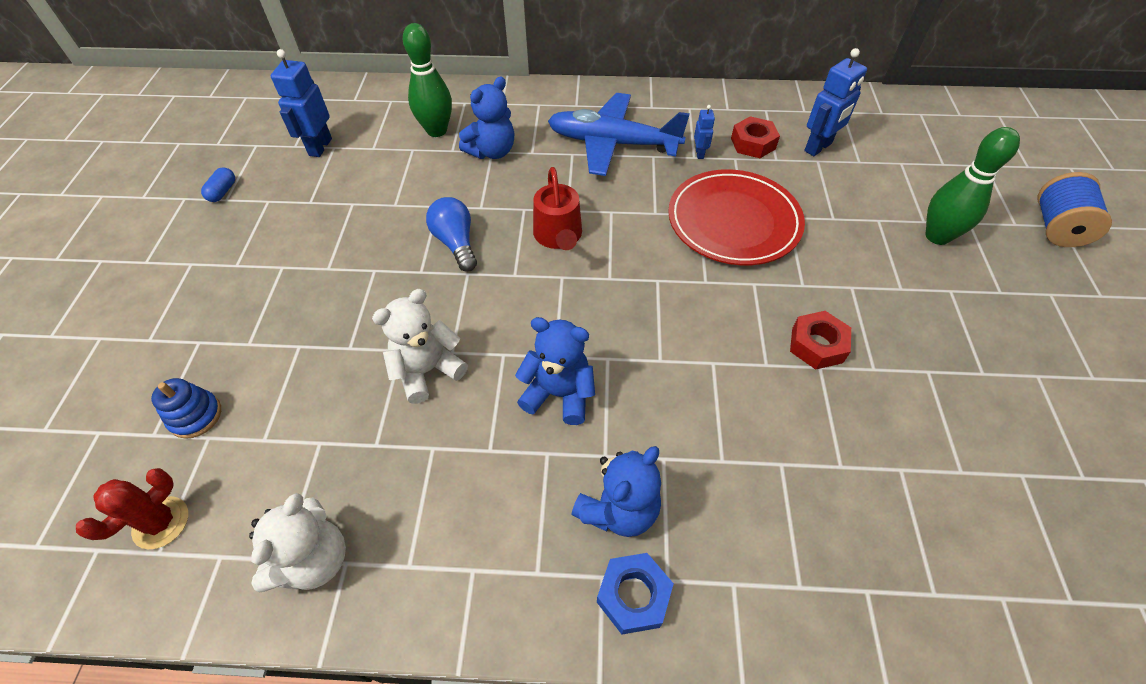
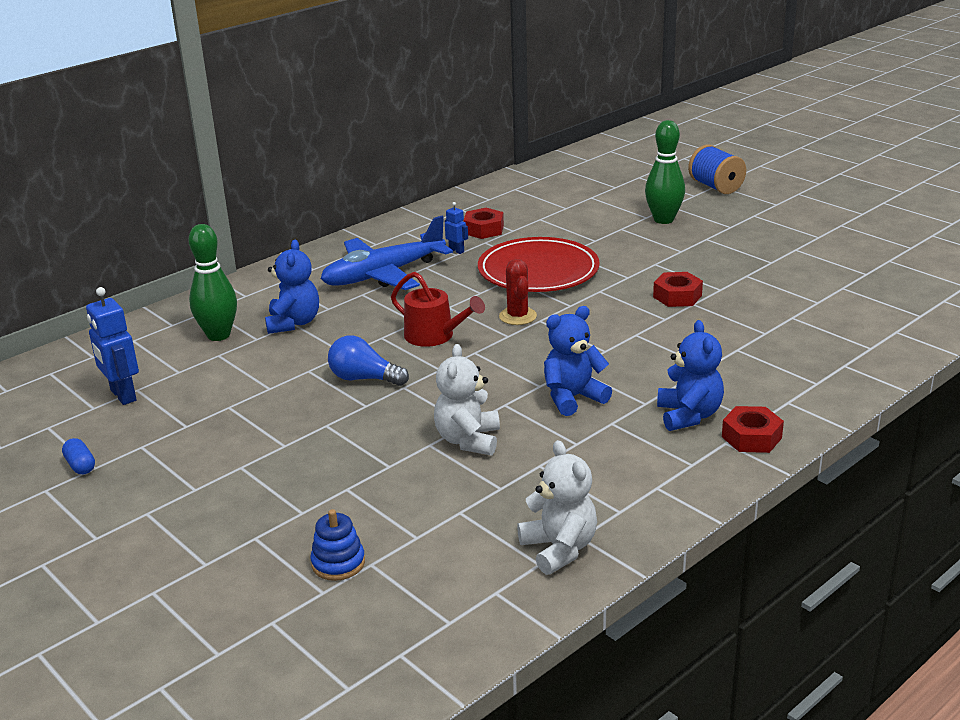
camera: 45 degrees left, 25 degrees down
red cactus [76,468,188,549] -> red cactus moved to [499,259,537,325]
blue nut [597,553,674,634] -> red nut [722,406,784,453]
blue robot [804,48,867,156] -> none

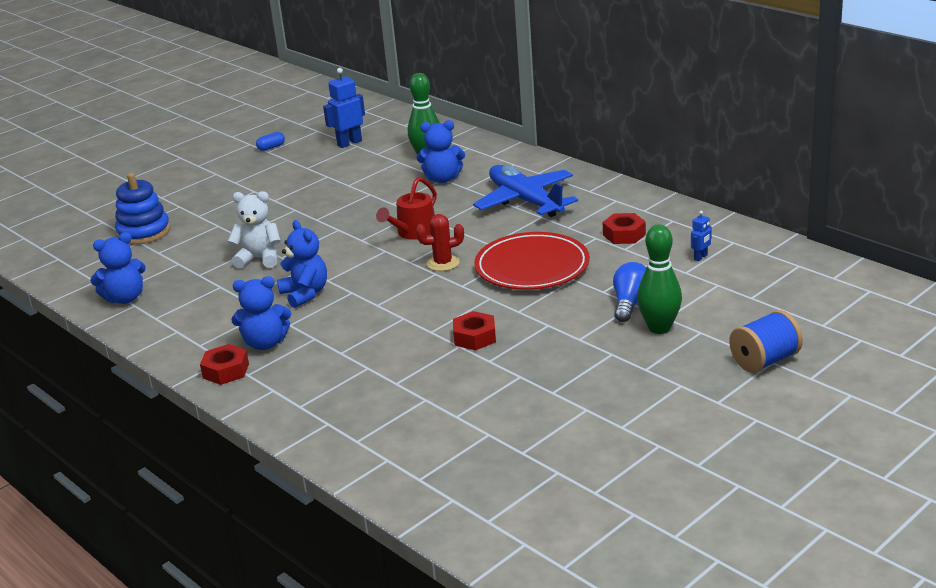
camera: 90 degrees right, 0 degrees up
blue stacking toy [310,509,365,581] -> blue stacking toy [115,173,170,245], size x1.67
blue light bulb [328,336,409,386] -> blue light bulb moved to [613,262,646,322]
blue robot [445,202,468,254] -> blue robot moved to [691,211,712,261]
white teddy bear [517,440,597,575] -> blue teddy bear [90,232,146,304]

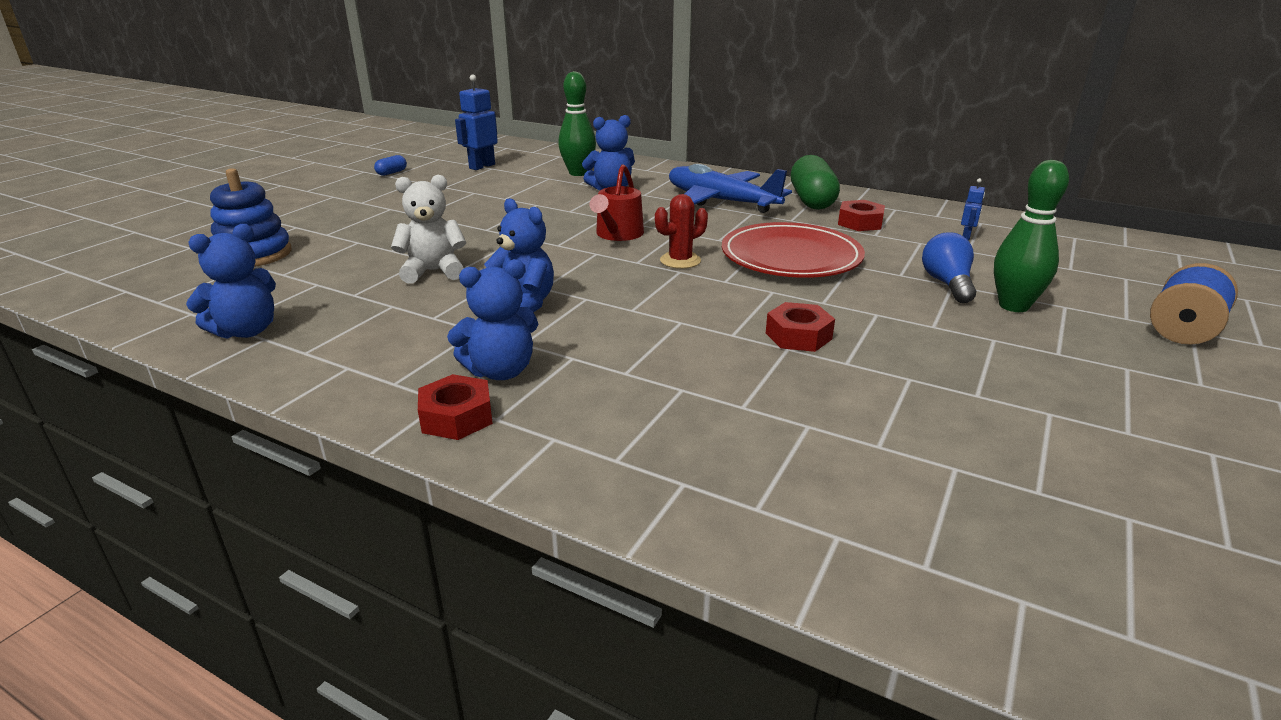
camera: 20 degrees left, 0 degrees up
none -> green capsule [791,155,840,210]

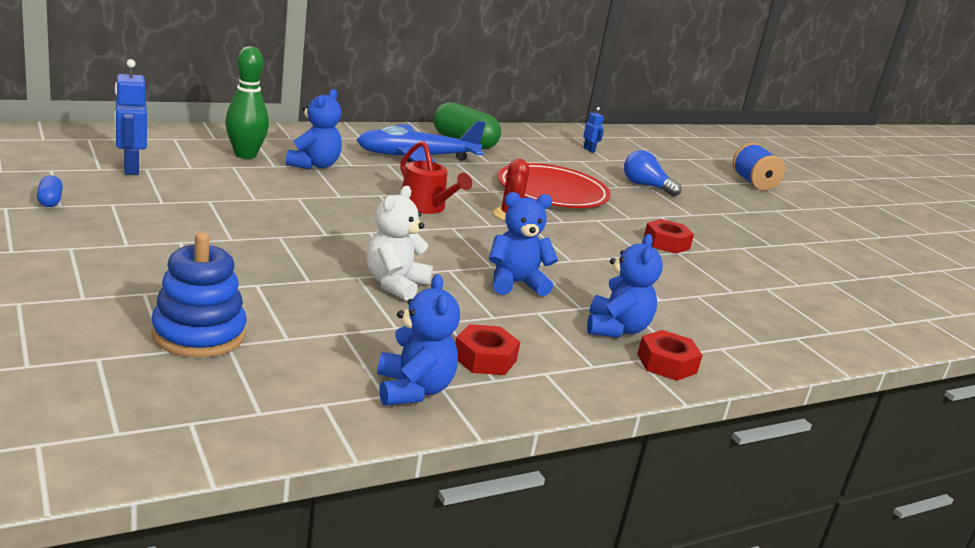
camera: 60 degrees left, 5 degrees down
red nut [838,200,885,231] -> red nut moved to [455,324,520,375]
green bowling pin [994,160,1069,312] -> none

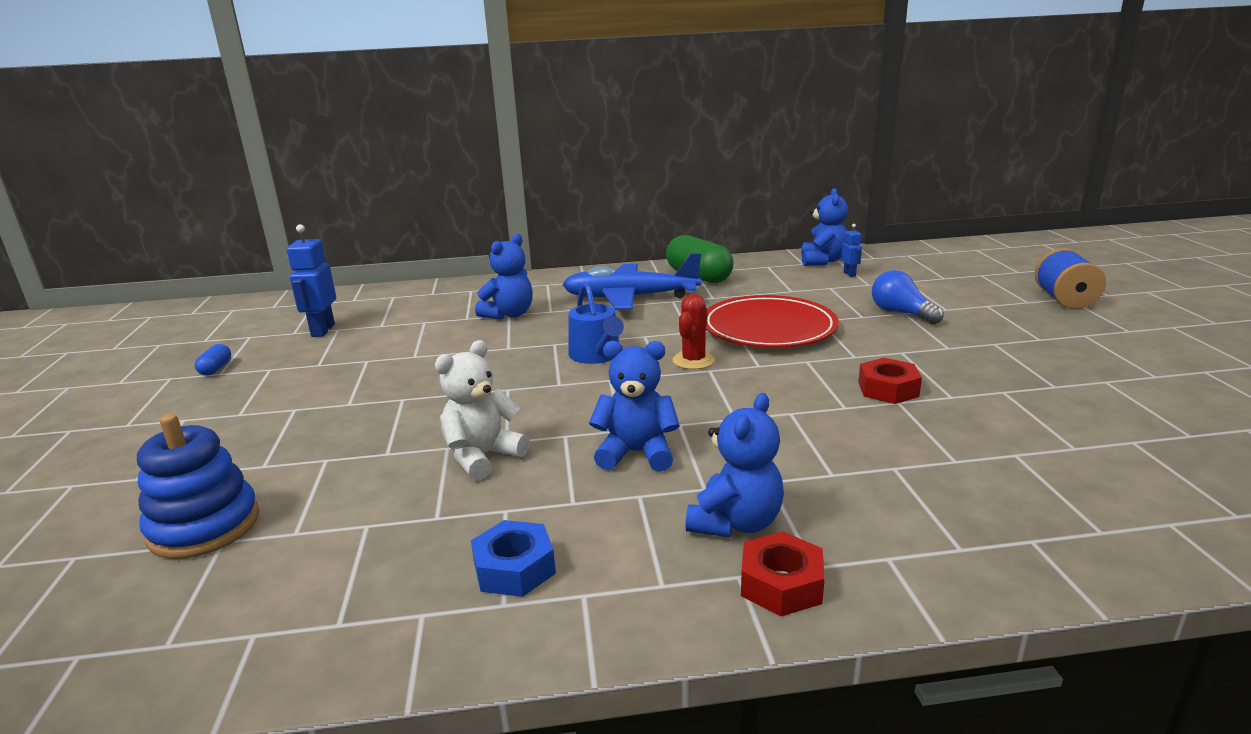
camera: 25 degrees right, 0 degrees up
green bowling pin [225,46,269,159] -> none
blue teddy bear [377,274,460,406] -> blue teddy bear moved to [801,188,848,266]
red watering can [400,141,472,214] -> blue watering can [568,282,624,364]
red nut [455,324,520,375] -> blue nut [471,520,556,597]

